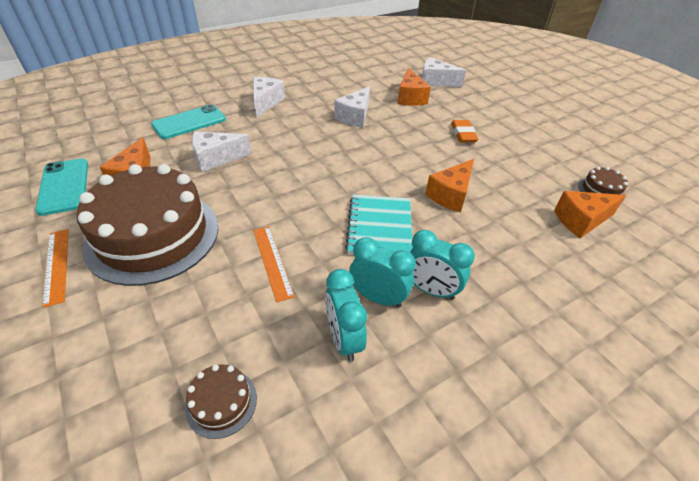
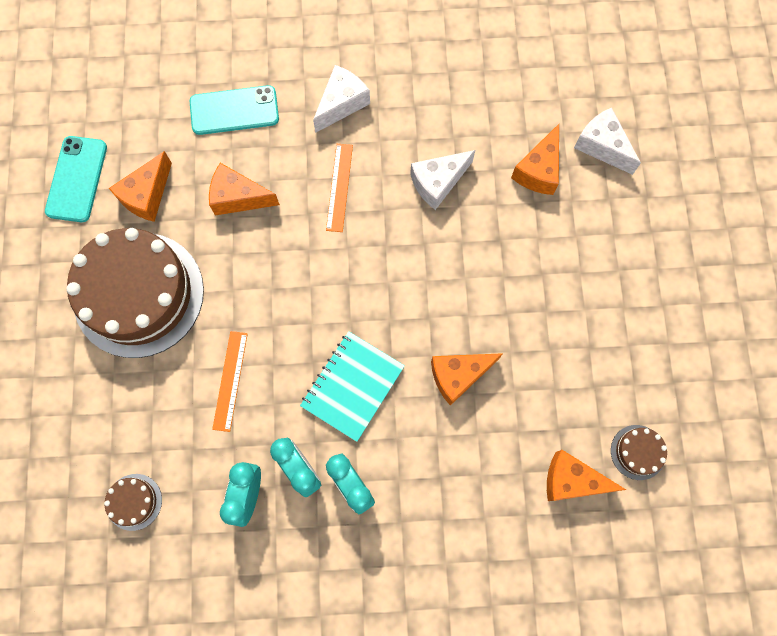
camera: 30 degrees right, 30 degrees up
orange ruler [42,229,69,308] -> orange ruler moved to [326,144,353,232]
white cheese [192,131,251,172] -> orange cheese [209,163,280,216]
orange eraser [451,120,478,143] -> none

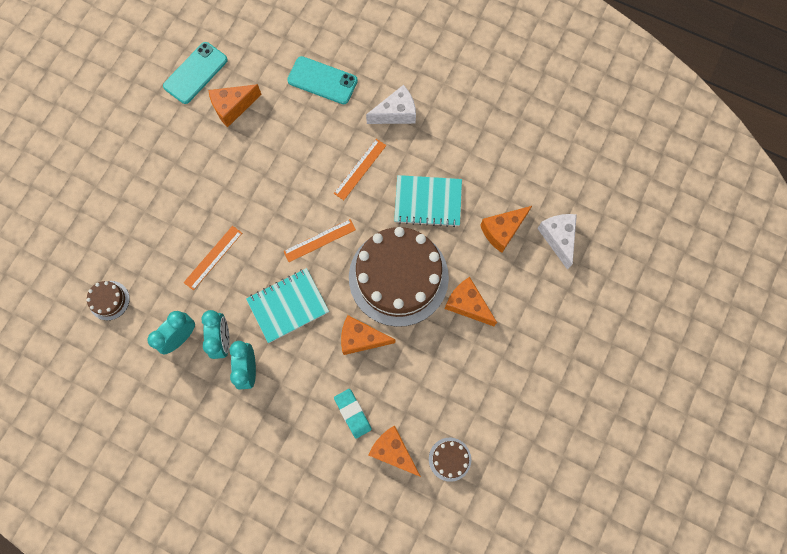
camera: 30 degrees right, 0 degrees up
brown cake [66,228,204,358] -> brown cake moved to [349,227,449,327]
orange cheese [209,163,280,216] -> orange cheese moved to [445,277,497,326]
white cheese [410,150,475,210] -> turquoise notebook [394,175,462,227]
none -> orange ruler [283,219,356,262]
none -> turquoise eraser [334,389,372,439]

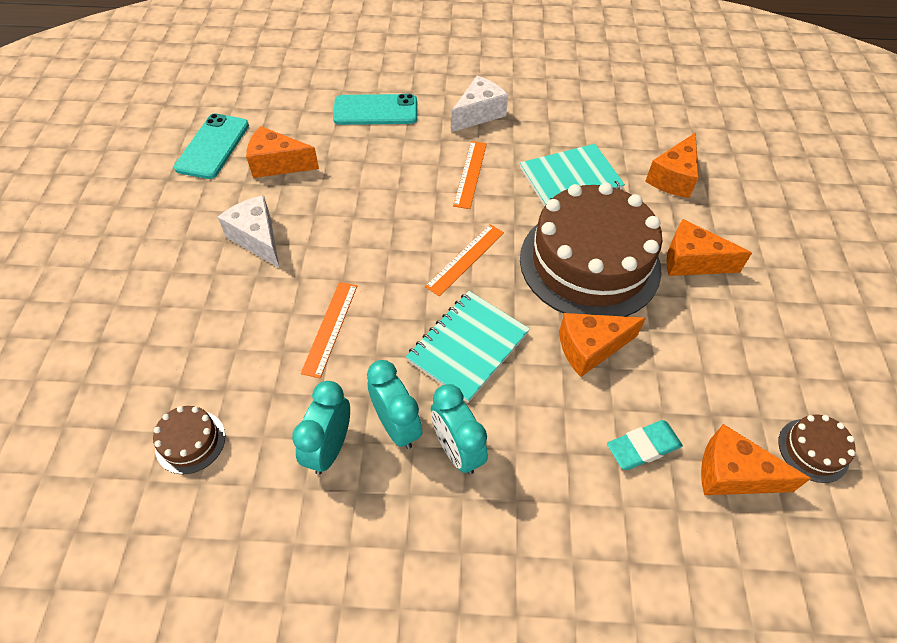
camera: 25 degrees left, 20 degrees down
orange cheese [208,84,262,127] -> orange cheese turned 60 degrees clockwise [246,126,319,178]
turquoise eraser [334,389,372,439] -> turquoise eraser turned 60 degrees counterclockwise [607,420,683,470]
white cheese [537,214,577,270] -> white cheese moved to [218,195,279,267]

